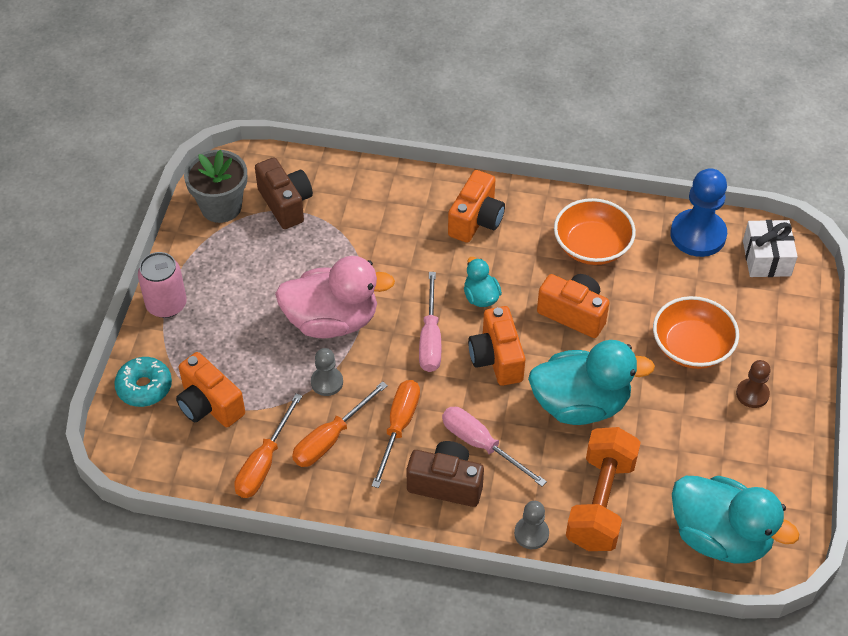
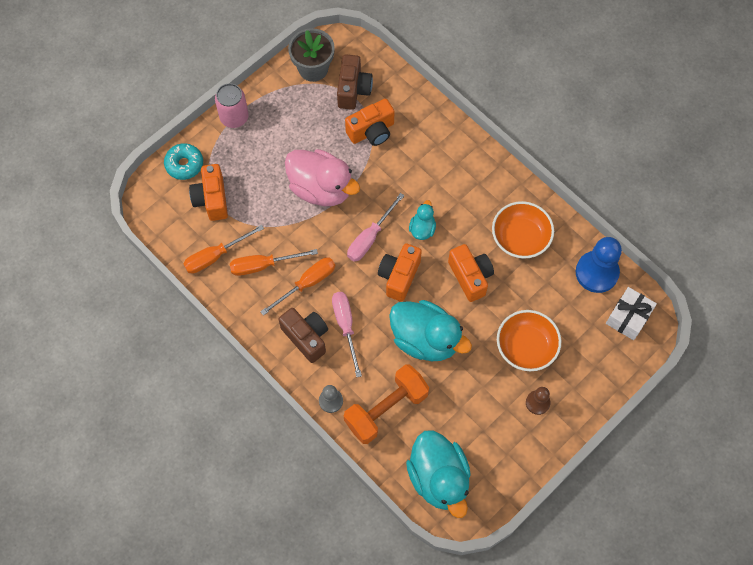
camera: 35 degrees right, 15 degrees up
grey pawn [311,348,343,396] -> none
orange camera [448,170,505,243] -> orange camera moved to [345,99,395,146]

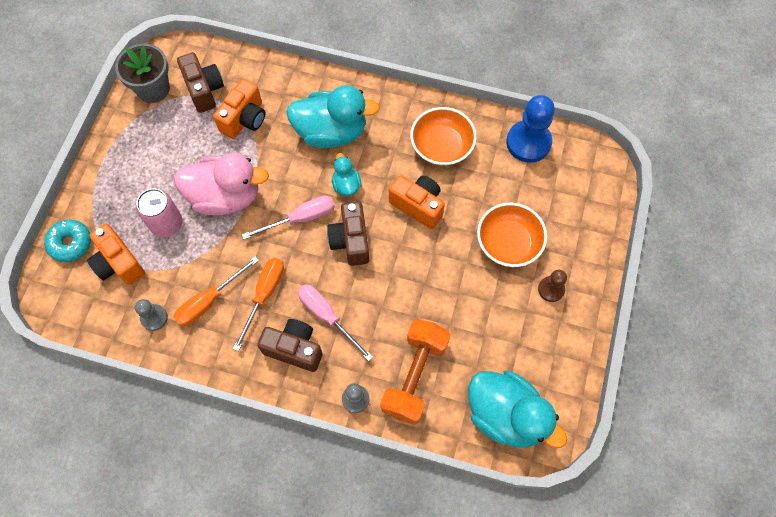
camera: 30 degrees left, 0 degrees up
orange screwdriver [184,225,264,274] -> grey pawn [135,299,168,331]
pink can [215,83,249,128] -> pink can moved to [136,188,182,238]
pink screwdriver [347,193,405,262] -> pink screwdriver turned 120 degrees counterclockwise [242,195,335,239]
orange camera [378,244,422,302] -> brown camera [327,202,369,266]
turquoise duck [389,300,472,361] -> turquoise duck moved to [286,85,380,148]
white gift [606,287,657,340] -> none

